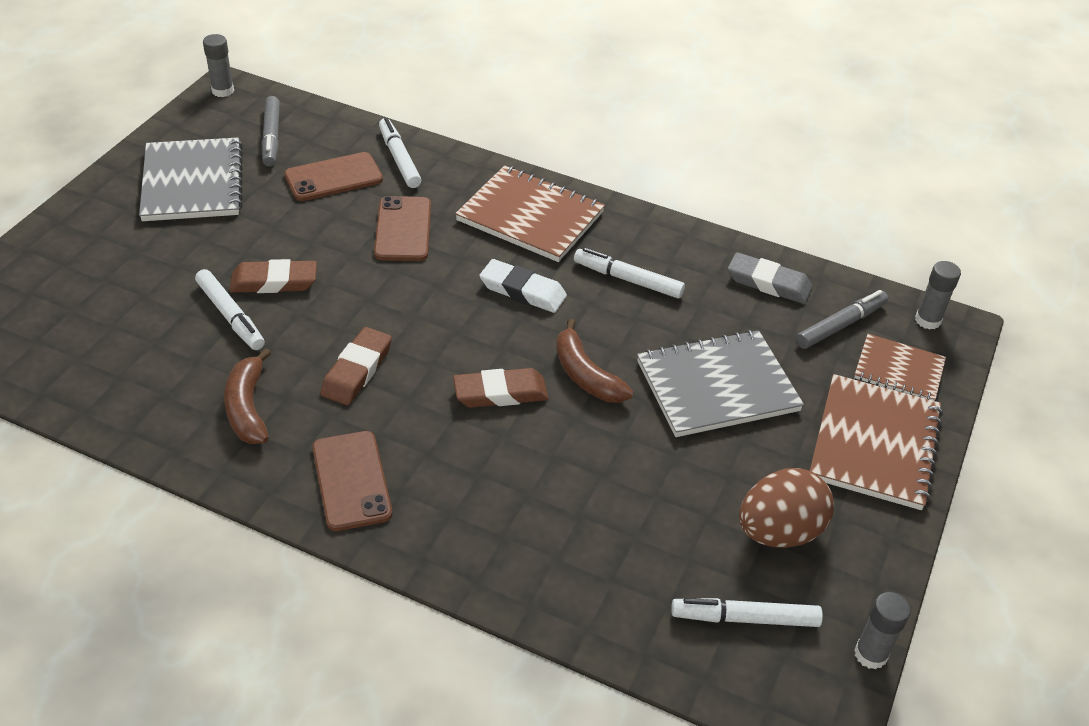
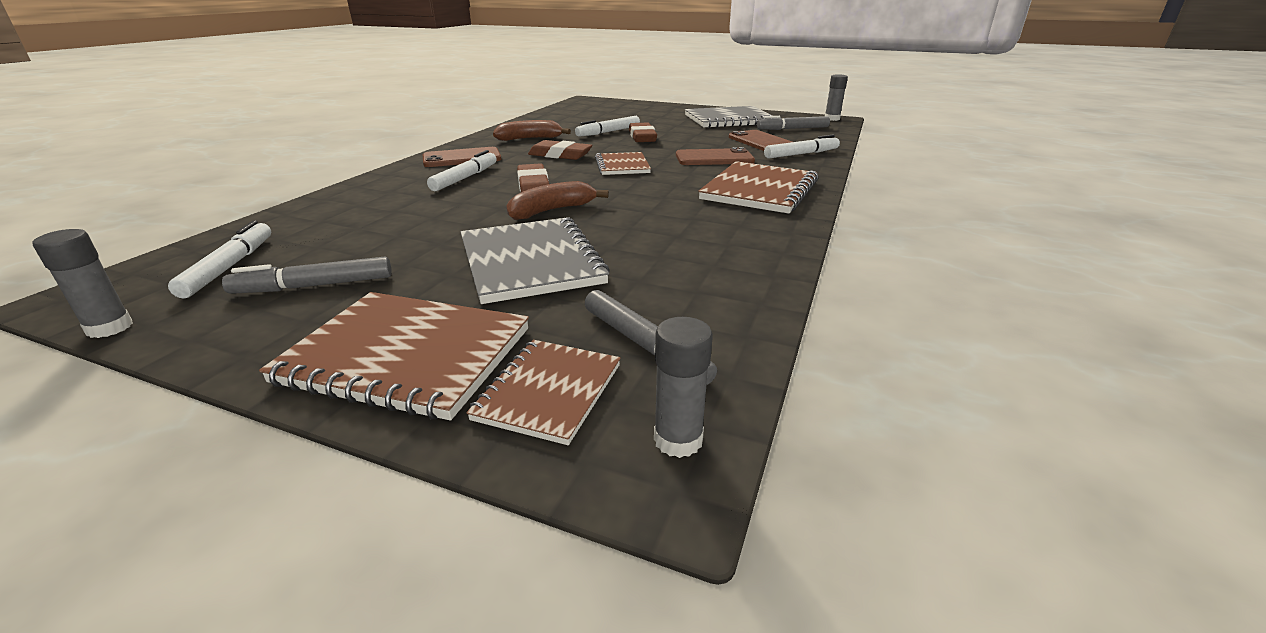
camera: 90 degrees right, 15 degrees down
white eraser [479,259,567,313] -> none
white marker [574,248,685,298] -> white marker moved to [427,150,497,191]
grey eraser [728,252,812,304] -> none
brown egg [739,468,834,548] -> grey marker [222,257,392,294]
none -> brown notebook [595,152,651,175]

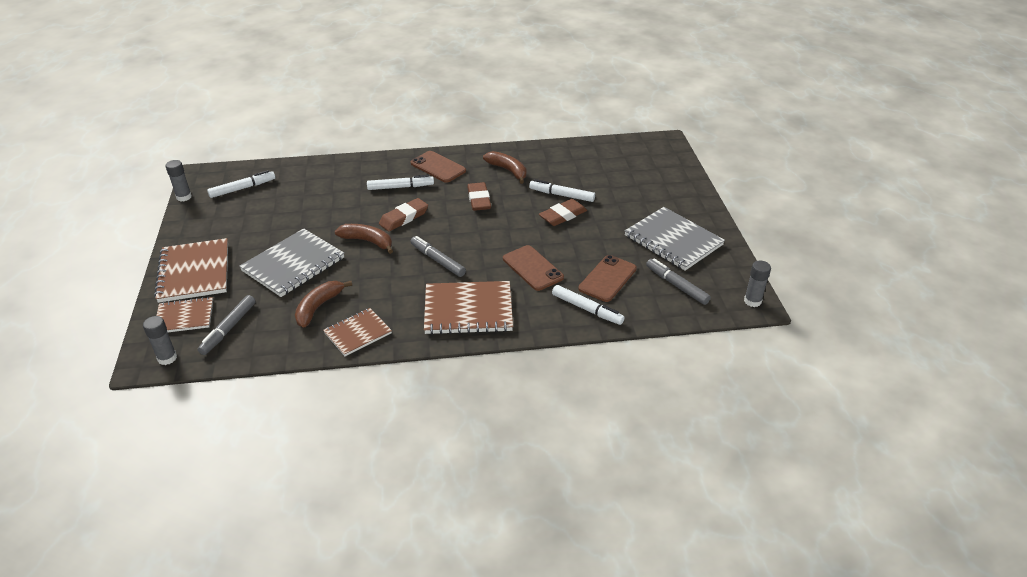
camera: 60 degrees right, 10 degrees up
grey marker [222,257,392,294] -> grey marker moved to [410,236,466,277]
brown notebook [595,152,651,175] -> brown notebook moved to [323,308,392,356]
none -> brown banana [295,281,352,328]

